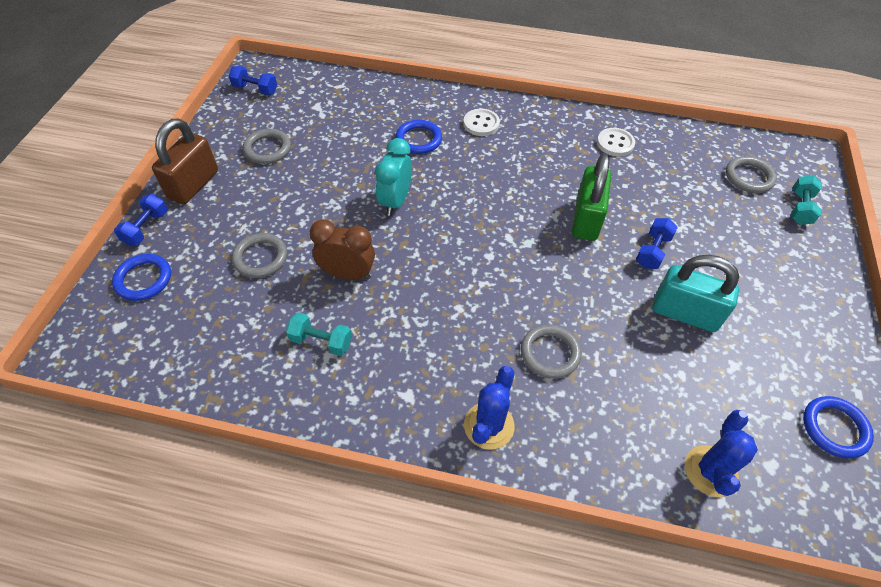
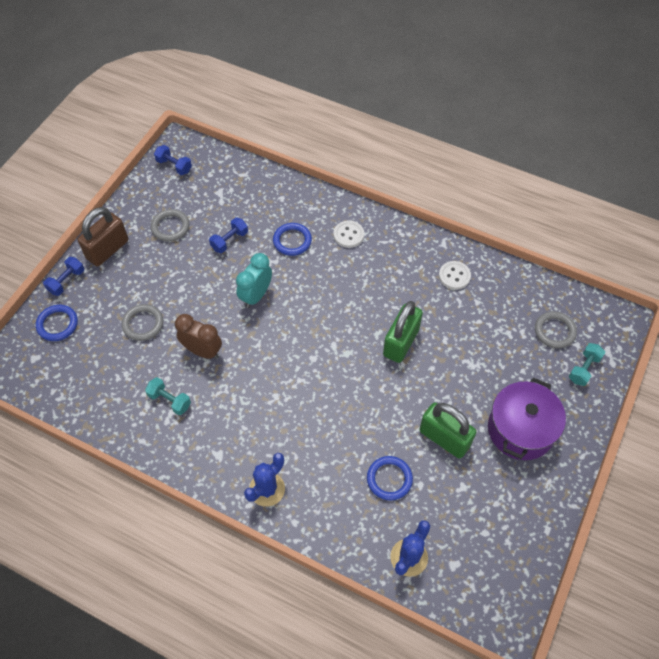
camera: 15 degrees right, 5 degrees up
grey ring [521,324,581,379] -> none
blue dumbbell [636,218,678,269] -> blue dumbbell moved to [209,217,248,253]
turquoise padlock [653,255,739,332] -> green padlock [419,402,476,459]
blue ring [803,396,874,458] -> blue ring moved to [367,456,413,501]
none -> purple pot [488,377,566,460]

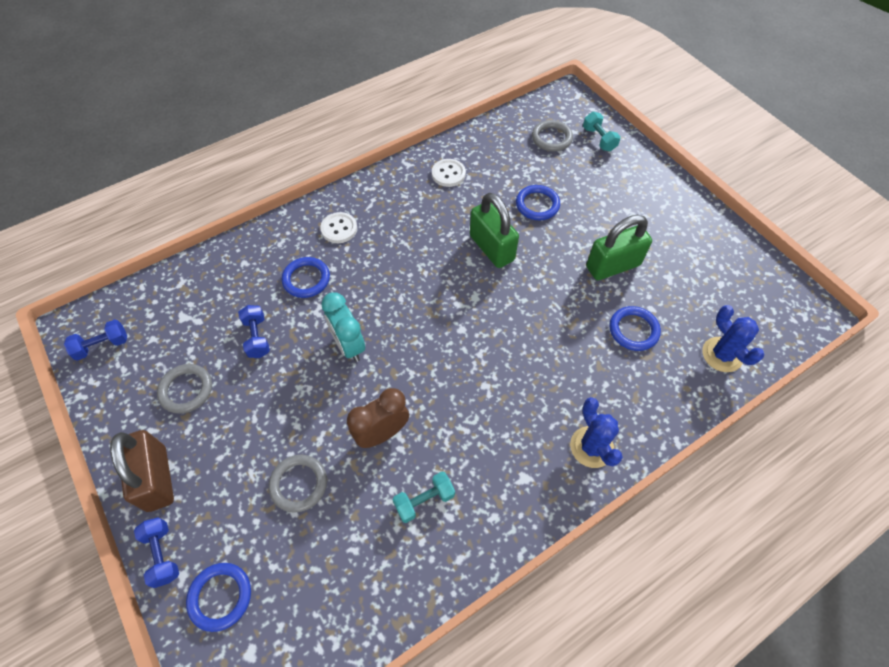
camera: 60 degrees left, 0 degrees up
purple pot [488,377,566,460] -> none
none -> blue ring [516,185,560,220]

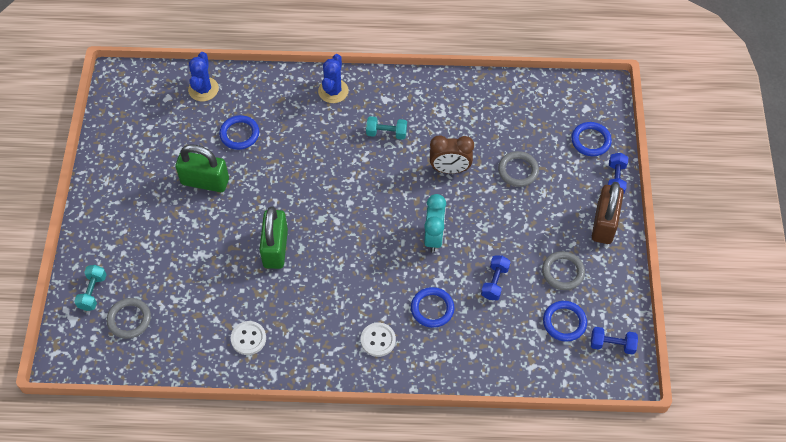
camera: 145 degrees left, 0 degrees up
turquoise dumbbell [393,472,455,523] -> turquoise dumbbell moved to [366,116,407,140]
blue ring [516,185,560,220] -> blue ring moved to [543,301,587,342]

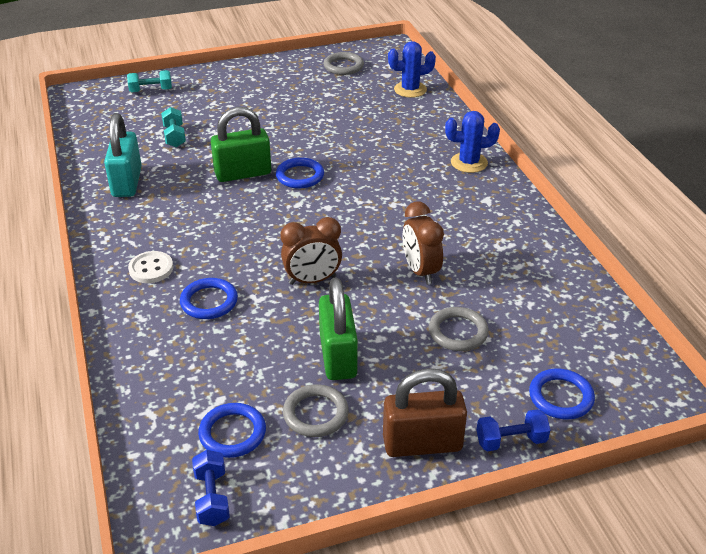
camera: 70 degrees right, 20 degrees down
grey ring [107,298,151,339] -> grey ring moved to [324,52,364,75]
green padlock [175,144,229,192] -> green padlock moved to [319,277,358,380]
blue ring [219,115,259,150] -> blue ring moved to [276,157,324,189]
white button [231,321,266,355] -> turquoise padlock [104,113,142,197]
turquoise dumbbell [366,116,407,140] -> turquoise dumbbell moved to [161,107,186,148]
turquoise clock [424,194,446,253] -> brown clock [280,217,342,285]
blue dumbbell [481,256,510,300] -> none

